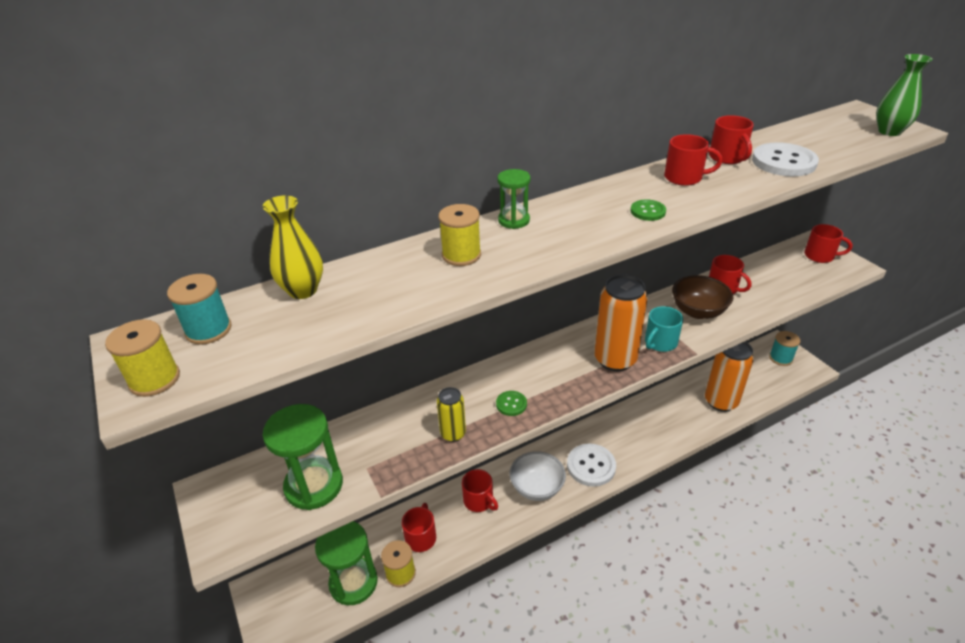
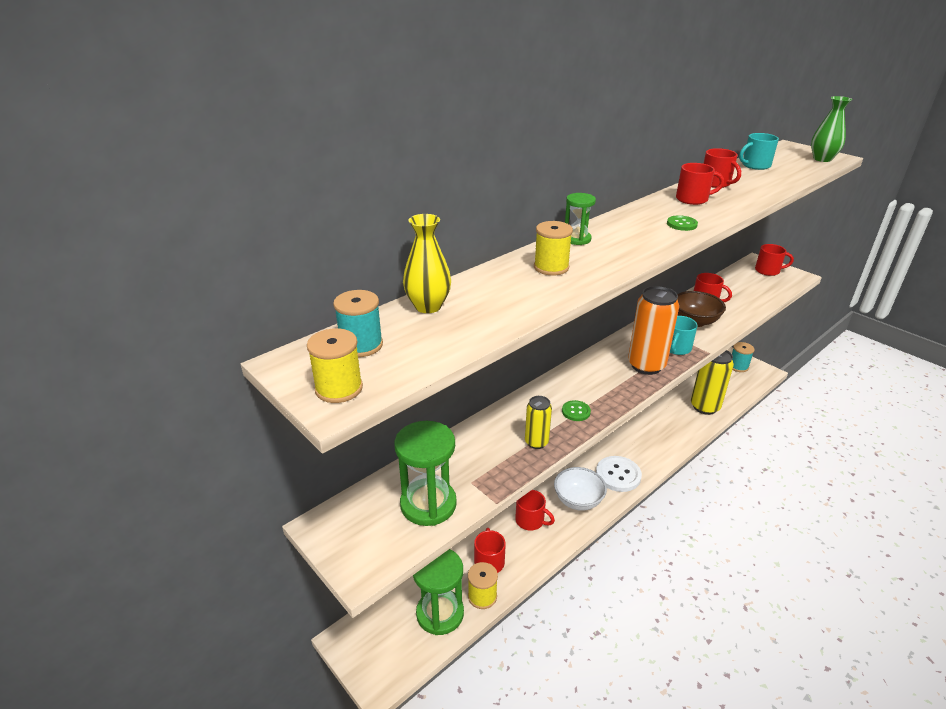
camera: 15 degrees left, 5 degrees down
orange can [705,341,754,412] -> yellow can [691,350,734,415]
white button [752,142,819,176] -> none
none -> turquoise mug [739,133,779,170]

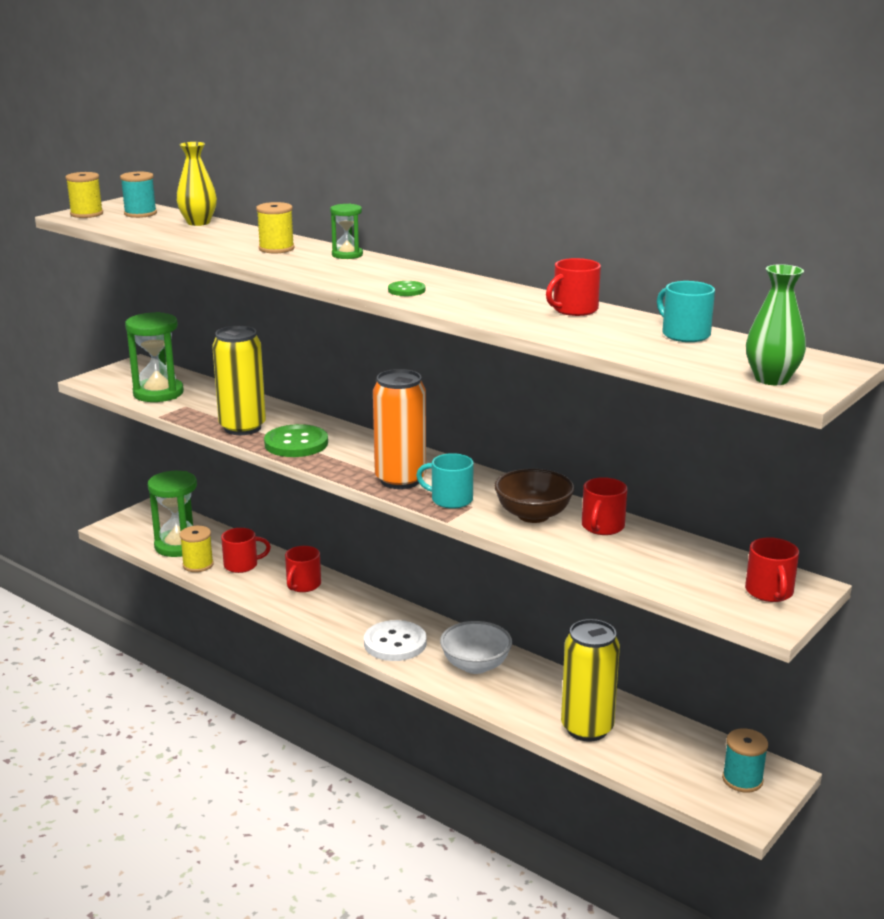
camera: 80 degrees right, 10 degrees down
yellow can [525,396,552,449] -> yellow can [212,326,266,435], size x1.84
white bowl [554,467,607,511] -> white bowl moved to [440,621,512,674]
green button [562,400,591,421] -> green button [264,424,328,457], size x1.95
red mug [676,163,724,205] -> none

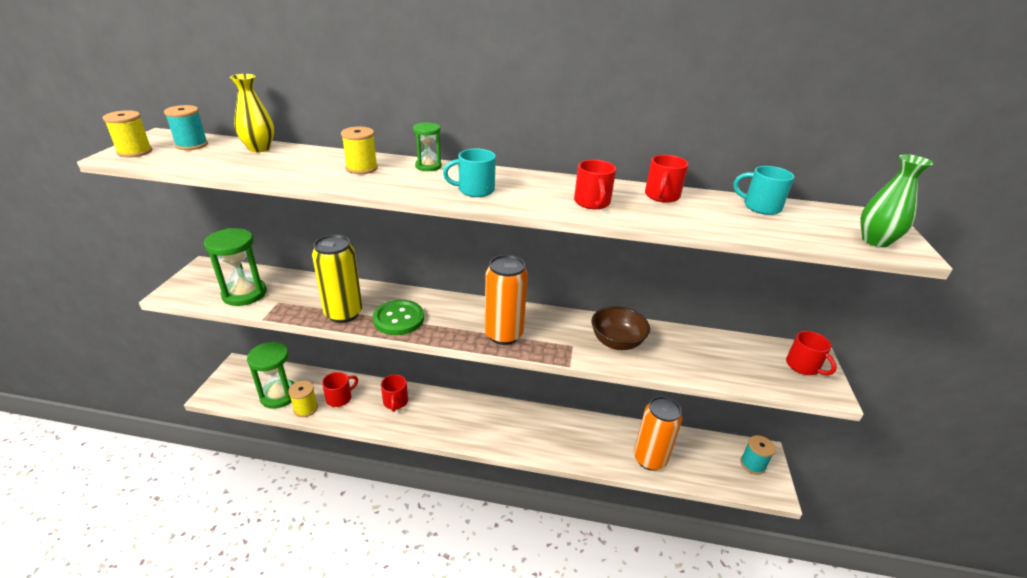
camera: 30 degrees left, 10 degrees up
white button [364,620,427,661] -> none
green button [388,281,426,296] -> none
turquoise mug [416,453,474,509] -> turquoise mug moved to [443,148,496,197]
white bowl [440,621,512,674] -> none
yellow can [561,619,620,742] -> orange can [634,396,682,471]
red mug [582,477,627,535] -> red mug moved to [574,160,616,209]

